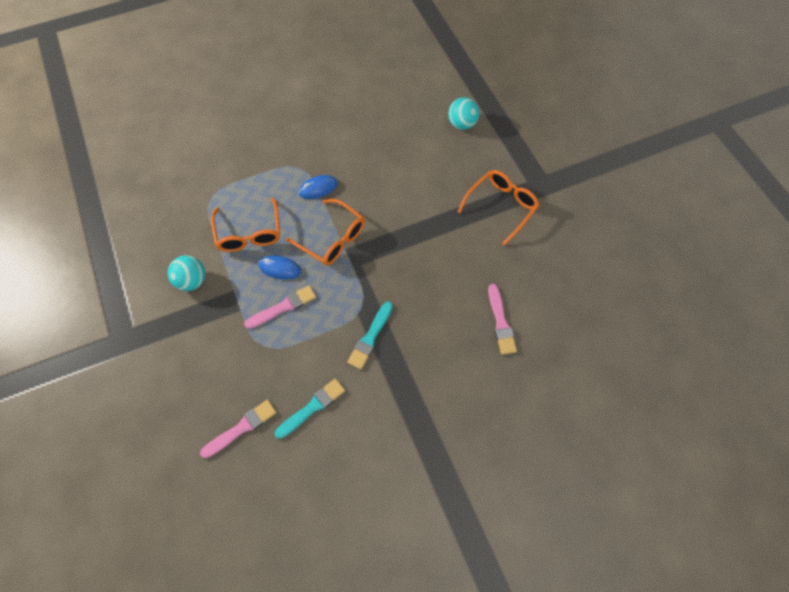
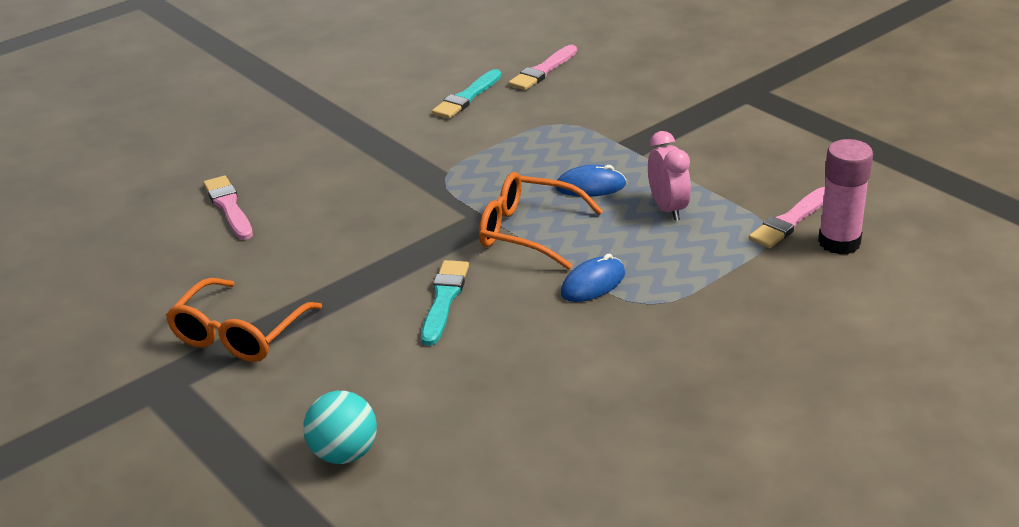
camera: 165 degrees right, 30 degrees down
turquoise ball [168,256,205,291] -> none
orange glasses [211,197,280,252] -> pink clock [648,131,691,221]
pink brush [244,285,316,329] -> pink brush moved to [749,187,825,248]
turquoise brush [347,301,393,369] -> turquoise brush moved to [421,260,469,346]
none -> pink glue stick [818,139,873,255]

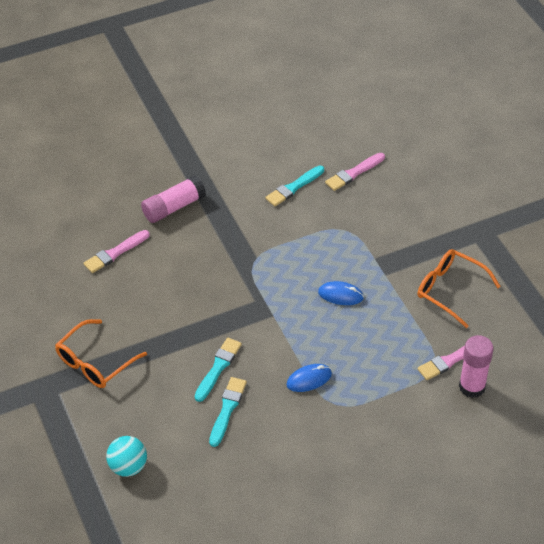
camera: 15 degrees right, 15 degrees up
pink brush [203,176,253,240] -> pink brush turned 120 degrees counterclockwise [83,230,150,273]
orange glasses [479,172,603,270] -> orange glasses moved to [417,249,501,328]
pink clock [648,131,691,221] -> none
none -> pink glue stick [141,175,206,223]
none -> turquoise brush [209,377,247,447]

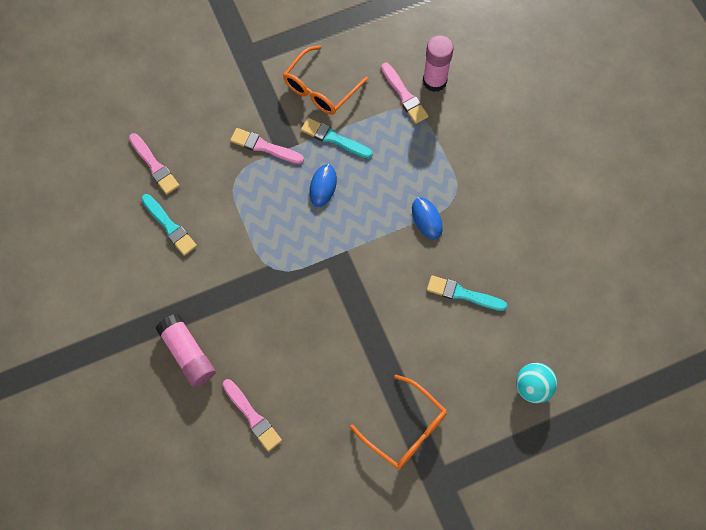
camera: 90 degrees left, 20 degrees up
turquoise brush [195,338,242,402] -> turquoise brush moved to [301,118,373,159]
none -> pink brush [230,128,304,164]

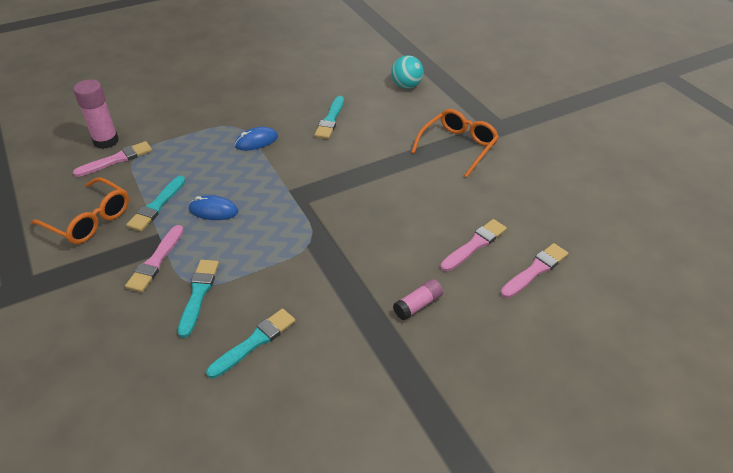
camera: 95 degrees left, 25 degrees down
pink brush [129,133,180,194] -> pink brush moved to [500,243,568,298]
pink glue stick [156,314,216,387] -> pink glue stick [393,279,443,320], size x0.61
none -> turquoise brush [178,260,219,338]

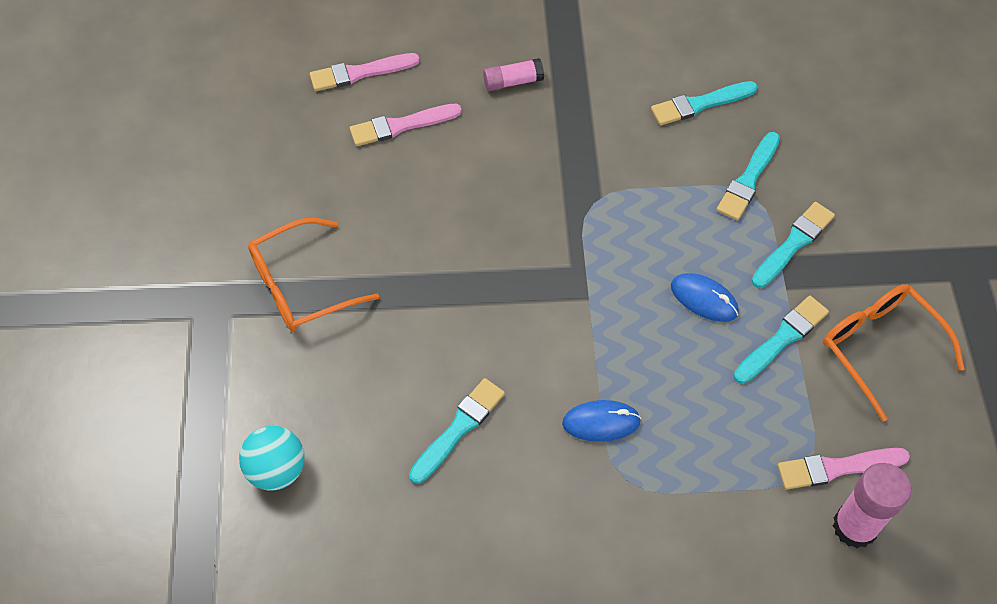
camera: 155 degrees left, 15 degrees up
pink brush [125,225,184,292] -> turquoise brush [751,202,835,288]

